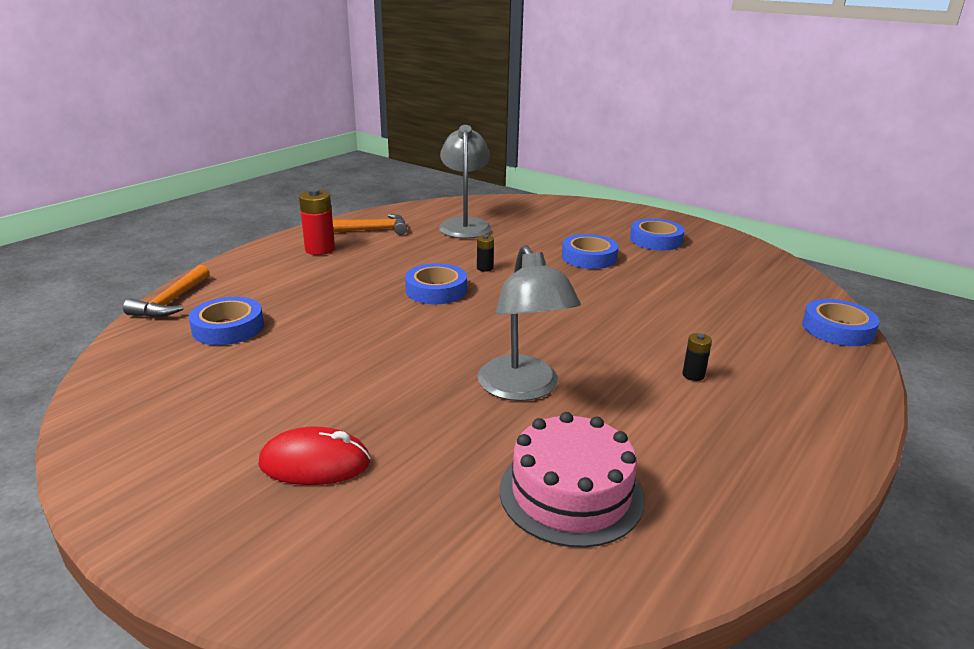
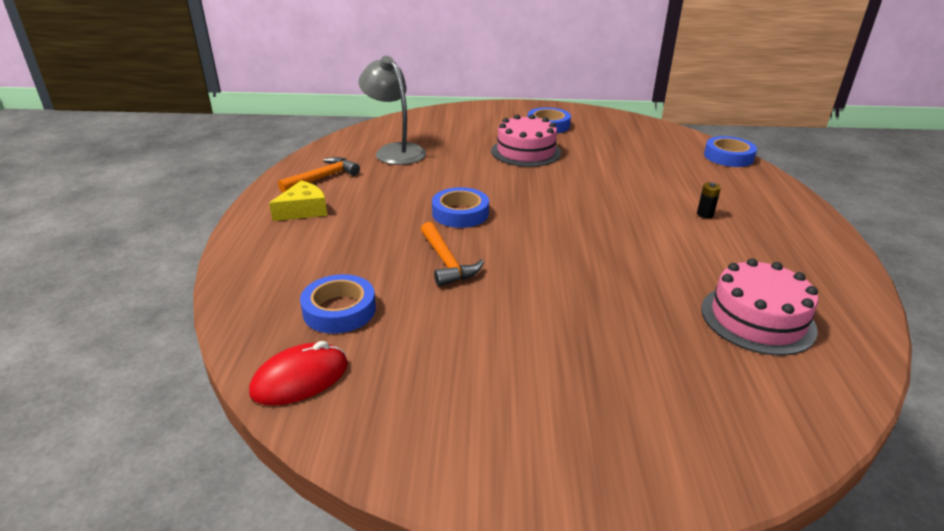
camera: 35 degrees left, 5 degrees up
orange hammer [123,265,210,318] -> orange hammer moved to [421,222,484,286]
red mouse [258,426,371,485] -> red mouse moved to [249,341,348,406]
red battery [299,189,335,255] -> yellow cheese [269,181,327,221]
black battery [477,235,494,272] -> none
grey lamp [478,245,581,401] -> none
blue tape [562,234,618,269] -> pink cake [491,114,561,167]

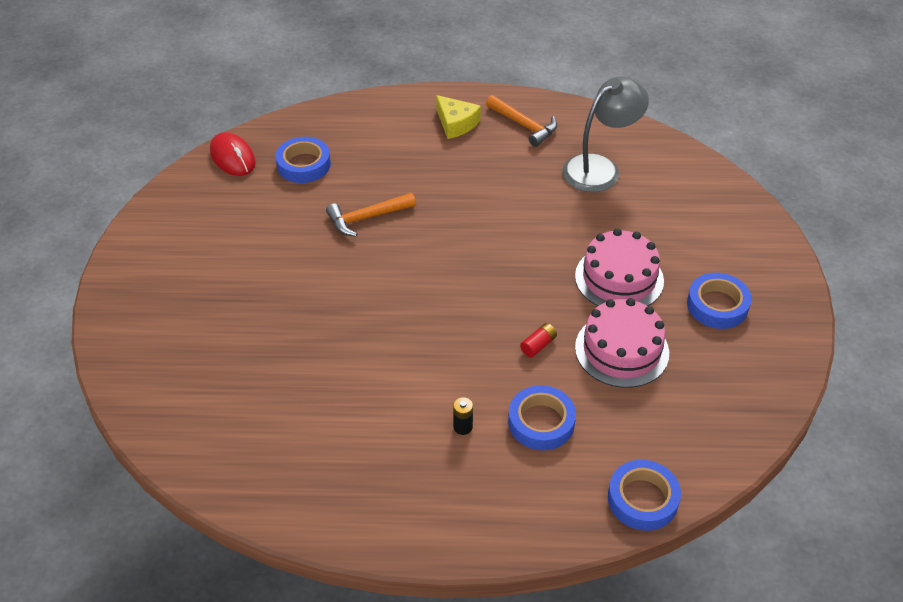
camera: 90 degrees right, 15 degrees up
blue tape [432,187,489,228] -> blue tape moved to [508,385,576,450]
pink cake [701,258,819,355] -> pink cake moved to [575,298,669,388]
none -> red battery [520,323,557,357]

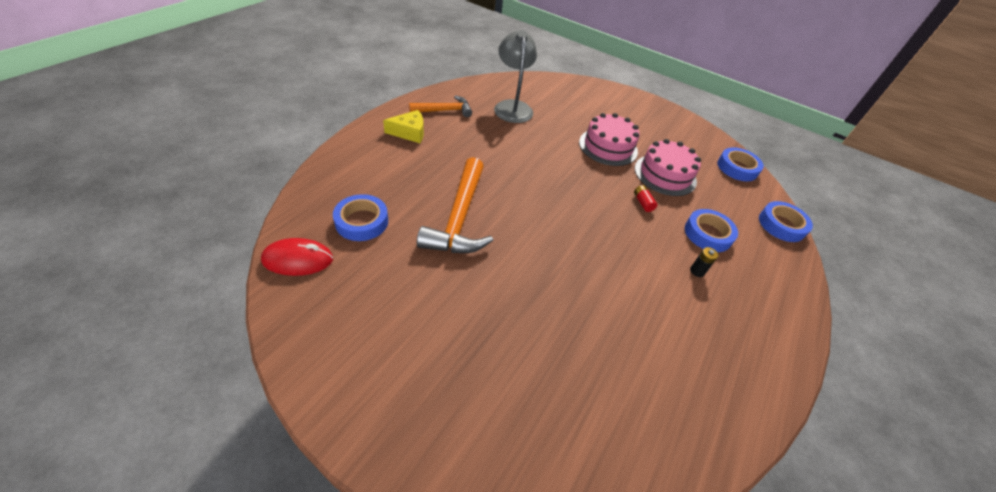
camera: 65 degrees left, 0 degrees up
orange hammer [326,193,416,237] -> orange hammer [417,157,493,253], size x1.66
blue tape [687,273,752,329] -> blue tape moved to [717,147,764,181]

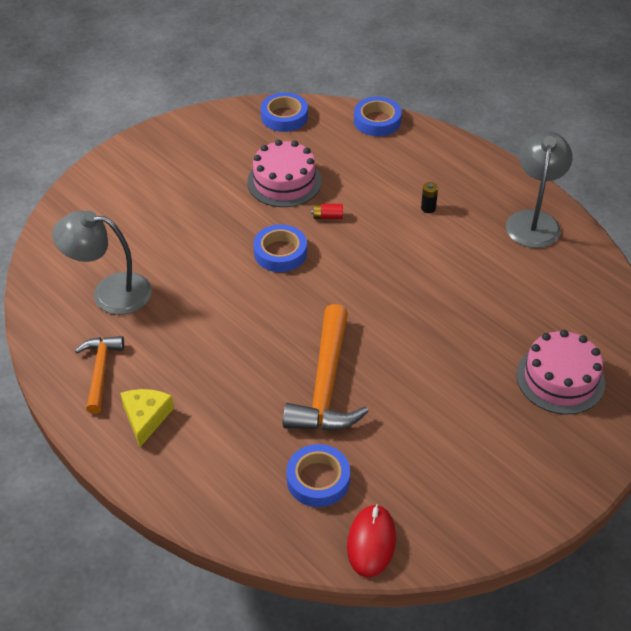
camera: 70 degrees left, 0 degrees up
orange hammer [417,157,493,253] -> orange hammer turned 75 degrees clockwise [283,304,369,430]
pink cake [579,113,640,166] -> pink cake moved to [516,330,605,414]
blue tape [685,209,738,252] -> blue tape moved to [254,224,307,272]
none -> grey lamp [506,131,573,248]

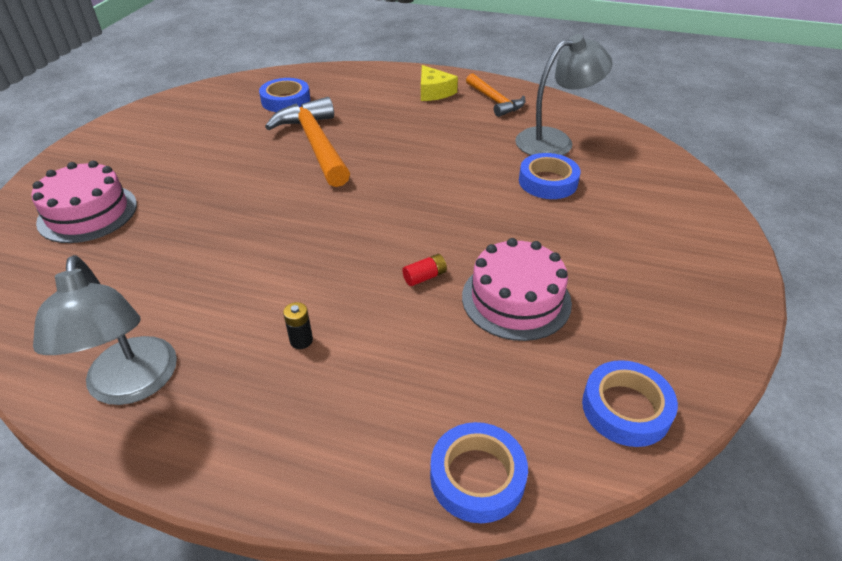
camera: 150 degrees right, 5 degrees down
blue tape [254,224,307,272] -> blue tape moved to [519,153,581,199]
red mouse [347,504,396,577] -> none

